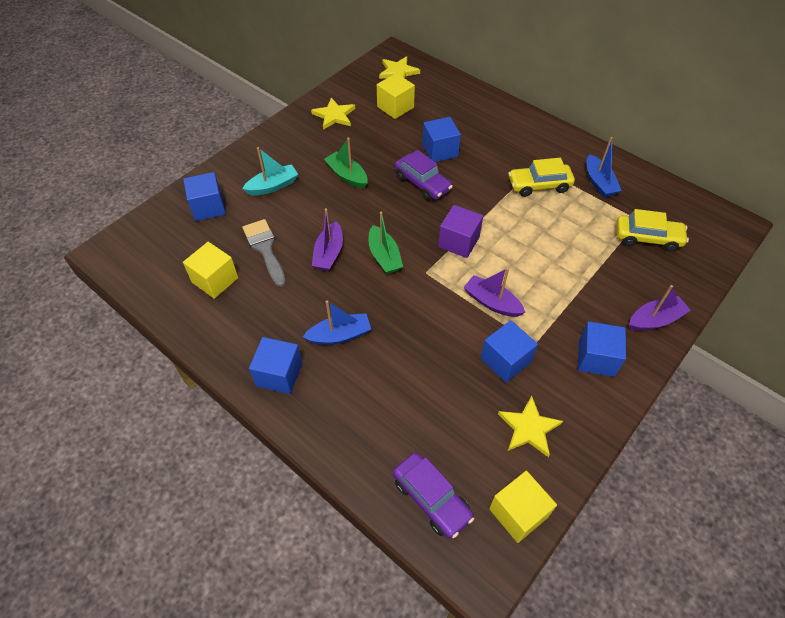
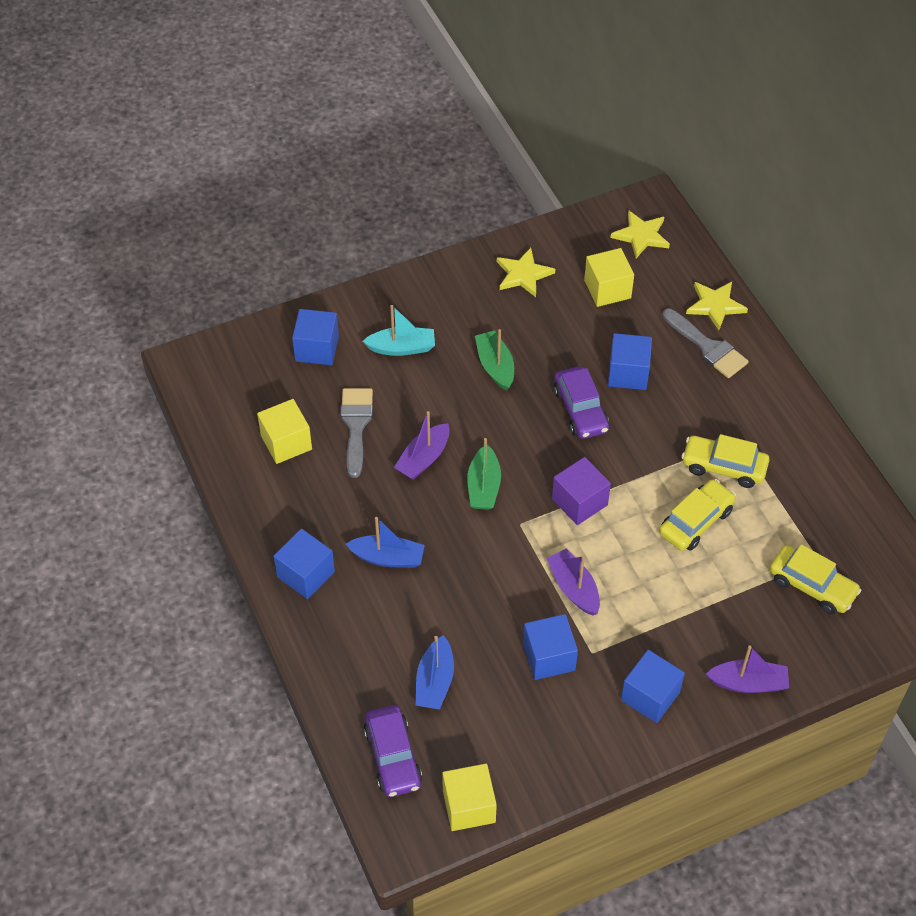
camera: 25 degrees right, 0 degrees up
yellow star [498,396,563,457] -> yellow star moved to [686,282,748,330]
blue boat [587,137,622,198] -> blue boat moved to [416,635,454,710]
none -> yellow car [659,479,736,551]
none -> grey brush [662,309,749,378]

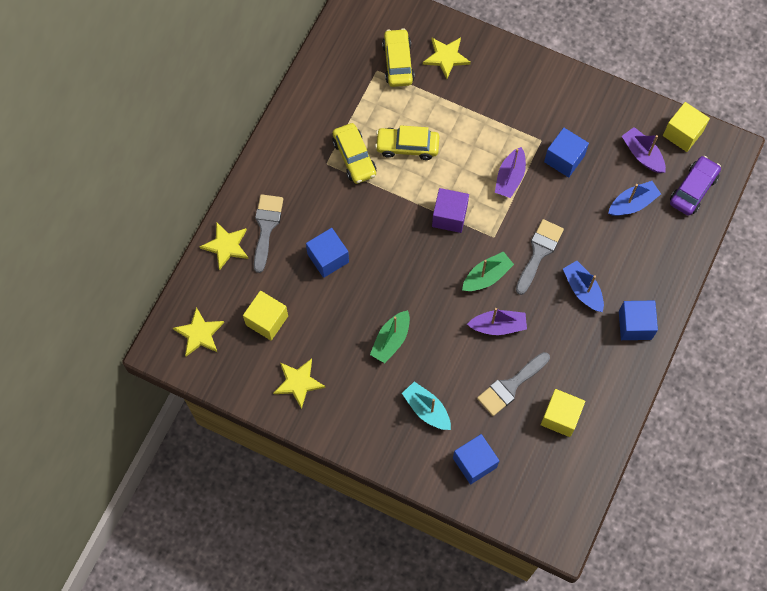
camera: 130 degrees left, 15 degrees up
purple car [554,366,609,439] -> none
blue cube [621,650,685,723] -> none
purple boat [706,645,789,693] -> purple boat moved to [622,127,666,173]
none -> yellow star [423,37,471,79]
none -> grey brush [516,219,564,295]

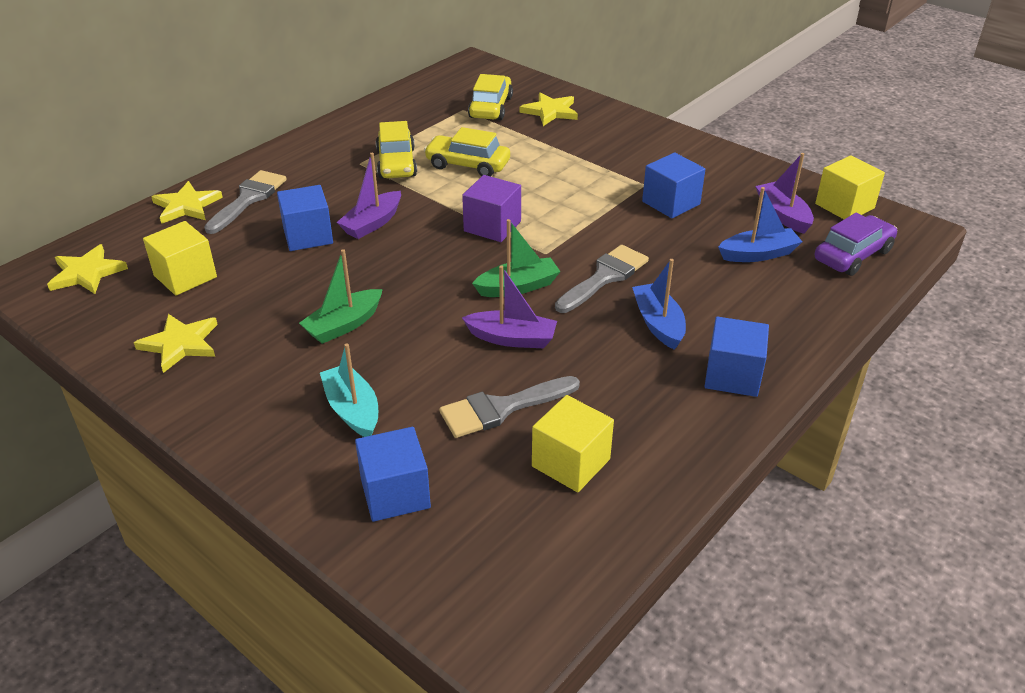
camera: 15 degrees right, 30 degrees down
purple boat [495,147,526,198] -> purple boat moved to [336,153,401,239]

